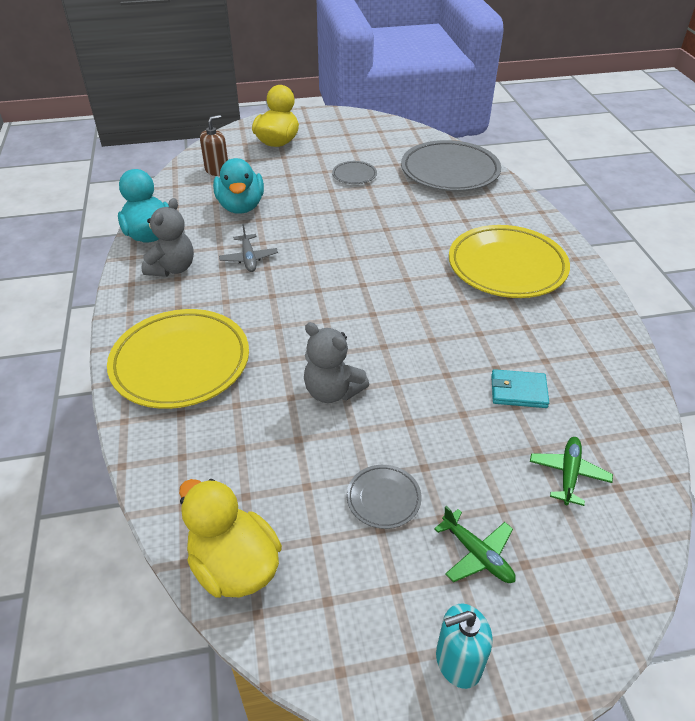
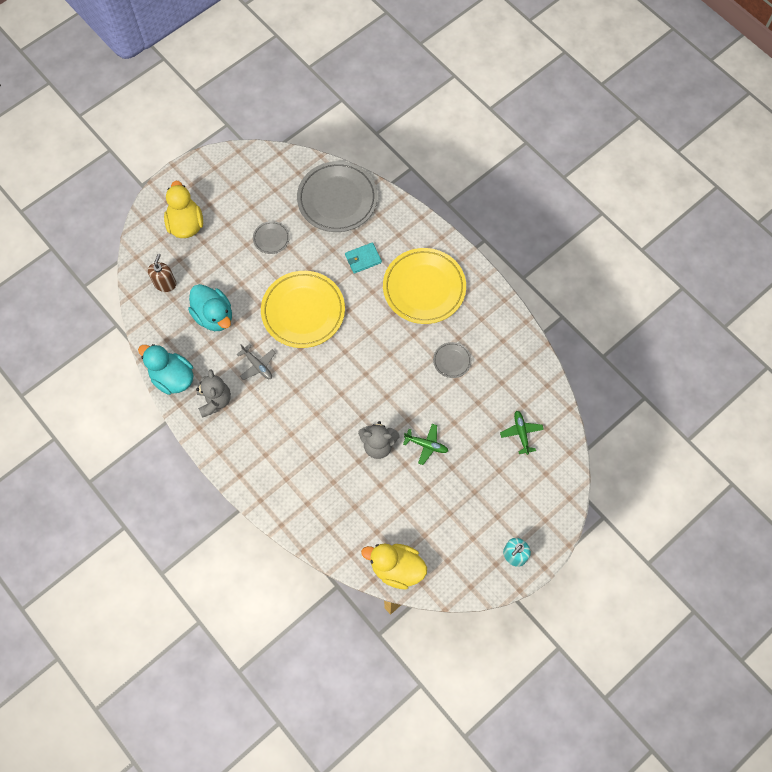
camera: 30 degrees left, 25 degrees up
yellow plate [107,309,249,409] -> yellow plate moved to [261,271,345,348]
grey plate [347,465,422,529] -> grey plate moved to [433,342,472,378]
green plane [434,506,516,583] -> green plane moved to [403,424,448,465]
turquoise wallet [491,369,549,408] -> turquoise wallet moved to [345,242,382,274]

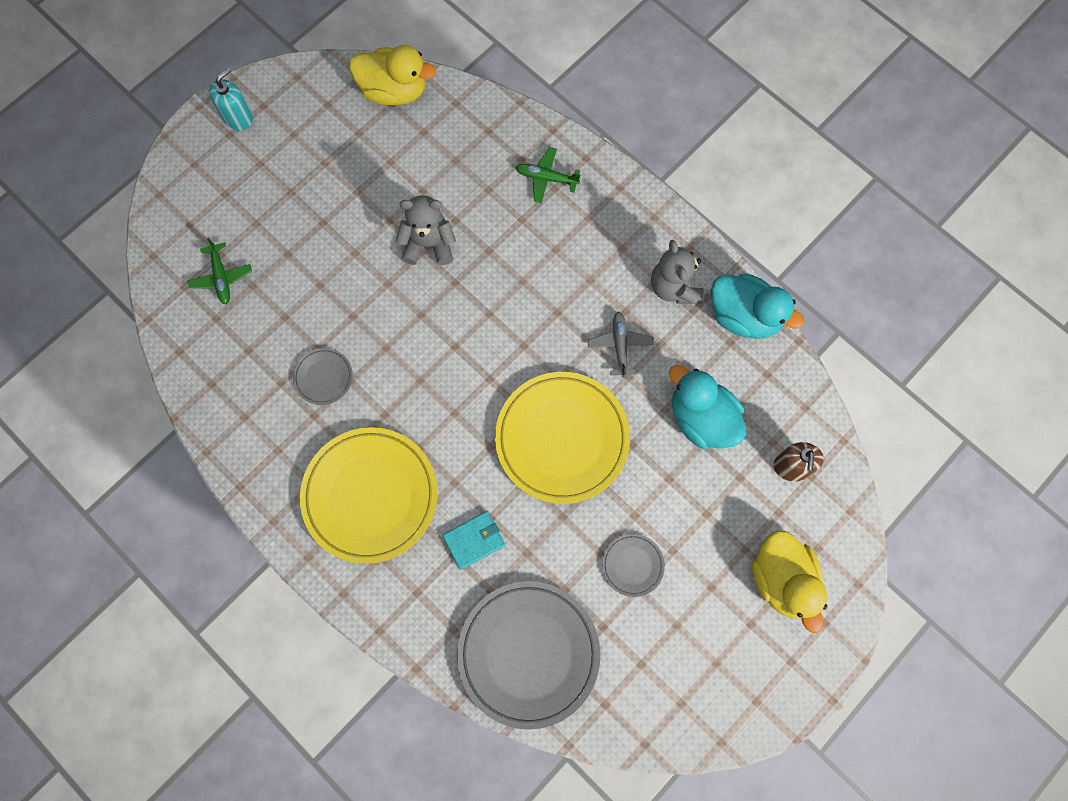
camera: 175 degrees right, 5 degrees up
grey plane [237,344,275,380] -> grey plane turned 45 degrees clockwise [588,311,654,378]
green plane [403,424,448,465] -> green plane moved to [515,147,580,203]

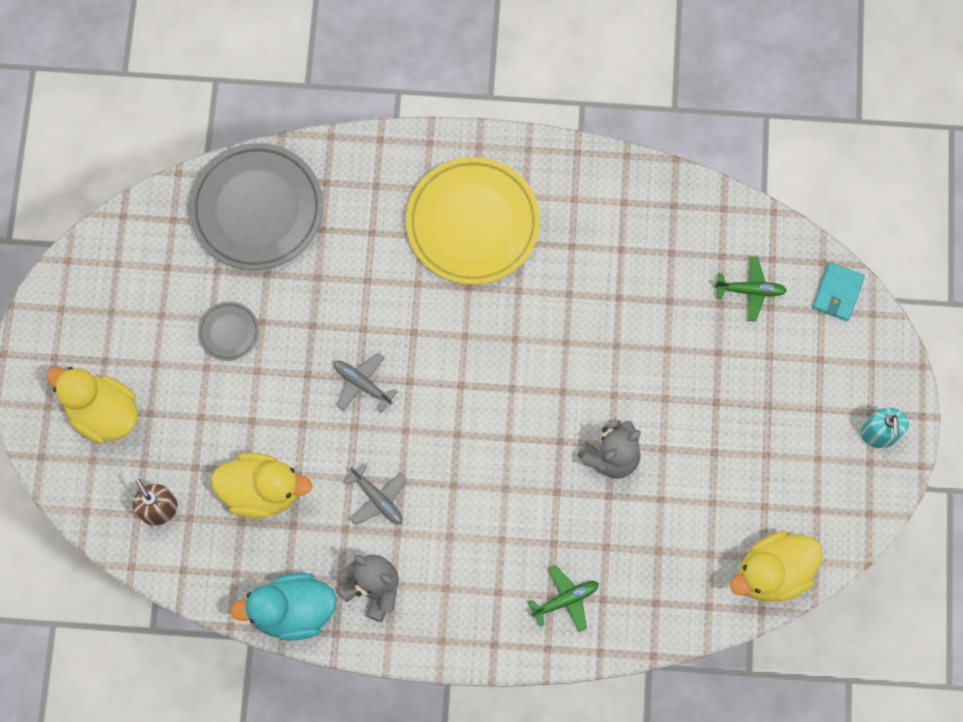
camera: 140 degrees right, 0 degrees up
green plane [188,237,252,304] -> green plane turned 150 degrees clockwise [715,256,787,321]
grey plate [293,348,353,405] -> none
turquoise wallet [442,511,505,570] -> turquoise wallet moved to [812,262,865,321]
yellow plate [495,372,630,504] -> grey plane [334,353,398,413]
turquoise duck [669,365,746,449] -> yellow duck [211,453,312,519]

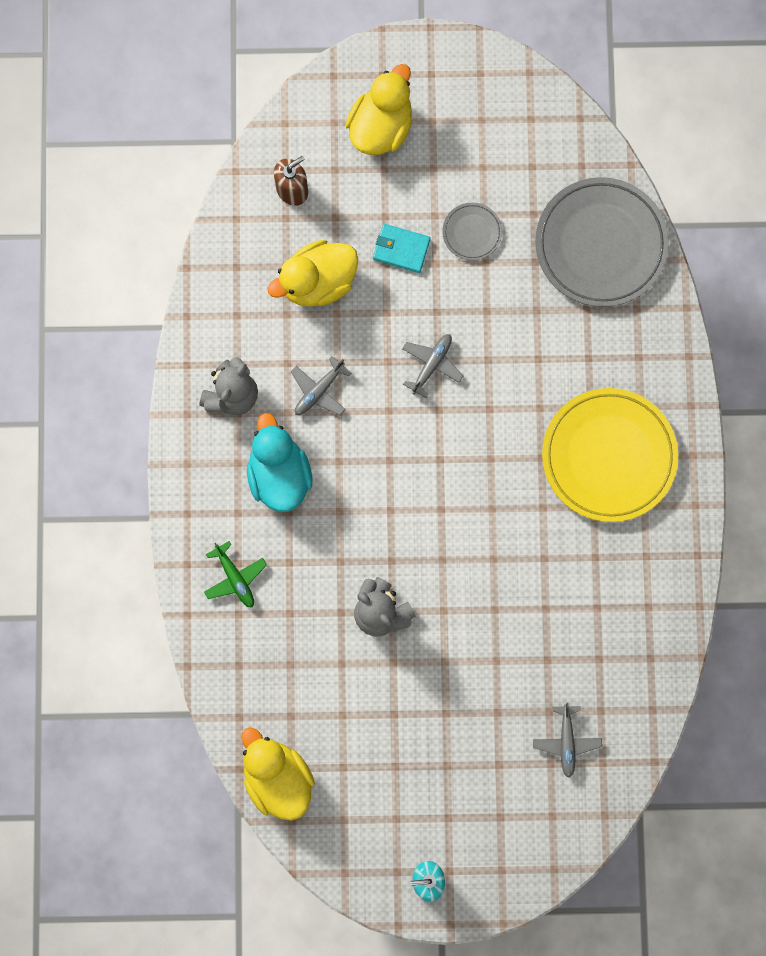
camera: 85 degrees right, 5 degrees up
yellow duck [211,453,312,519] -> yellow duck turned 60 degrees clockwise [267,240,358,307]
turquoise duck [230,573,337,641] -> turquoise duck moved to [247,413,312,512]
green plane [715,256,787,321] -> grey plane [533,703,602,778]
turquoise wallet [812,262,865,321] -> turquoise wallet moved to [373,224,431,273]

